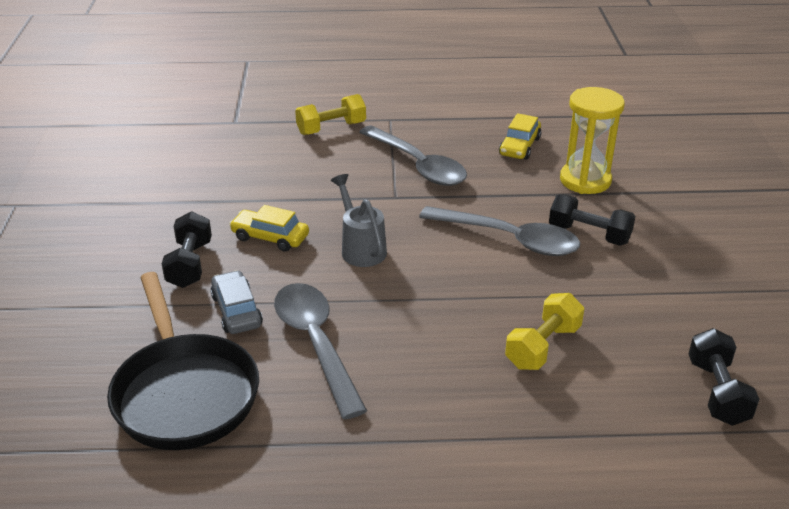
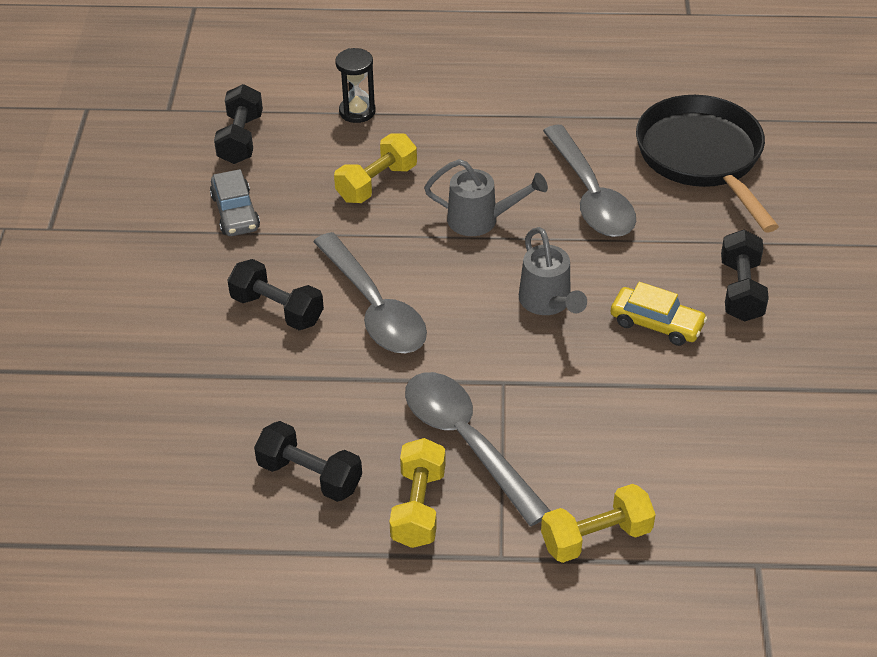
camera: 175 degrees left, 10 degrees up
grey car [211,270,263,334] -> grey car moved to [210,169,260,236]
grey spoon [419,206,580,256] -> grey spoon turned 150 degrees counterclockwise [313,232,427,353]
yellow car [499,113,541,160] -> black dumbbell [254,421,362,502]
yellow hourglass [560,87,625,194] -> none
none -> black hourglass [335,48,376,123]
none -> yellow dumbbell [389,438,446,548]
none -> grey watering can [424,159,548,236]

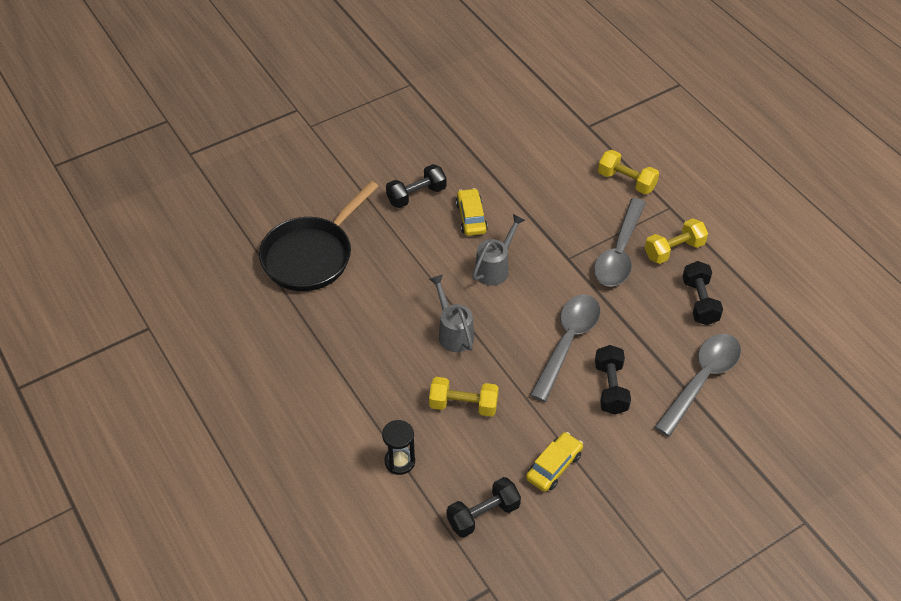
camera: 125 degrees left, 5 degrees up
grey car [210,169,260,236] -> yellow car [526,432,583,492]
grey spoon [543,125,636,237] -> grey spoon moved to [654,334,741,437]

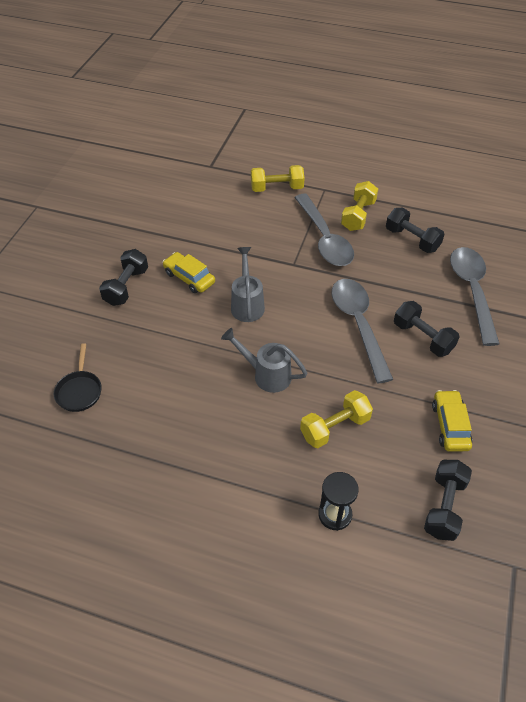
camera: 40 degrees left, 0 degrees up
black pan [259,181,378,291] -> black pan [54,343,102,412], size x0.47

